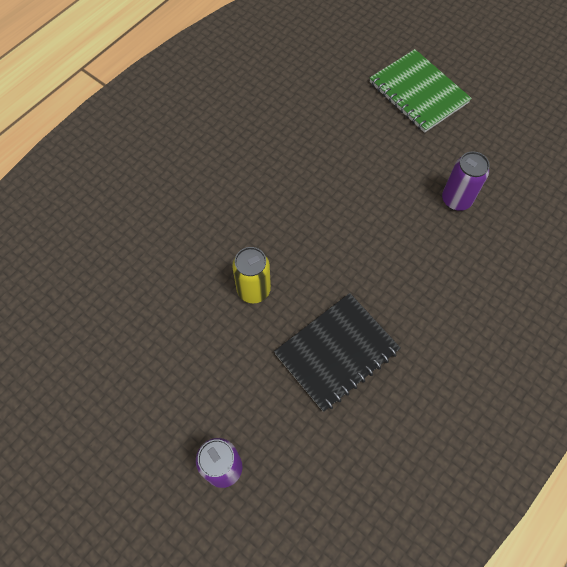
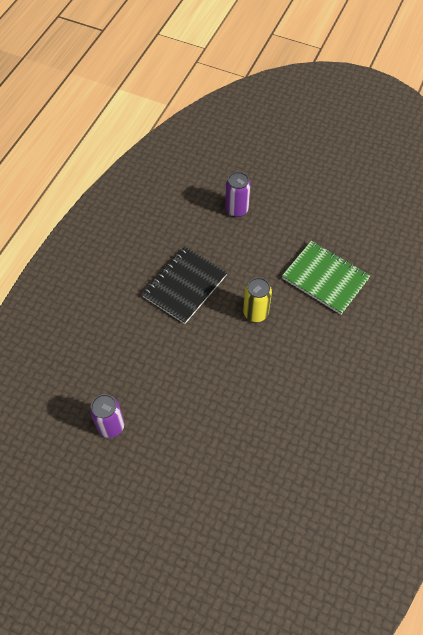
camera: 165 degrees right, 5 degrees down
green notebook [370,49,472,133] -> green notebook moved to [282,241,370,315]

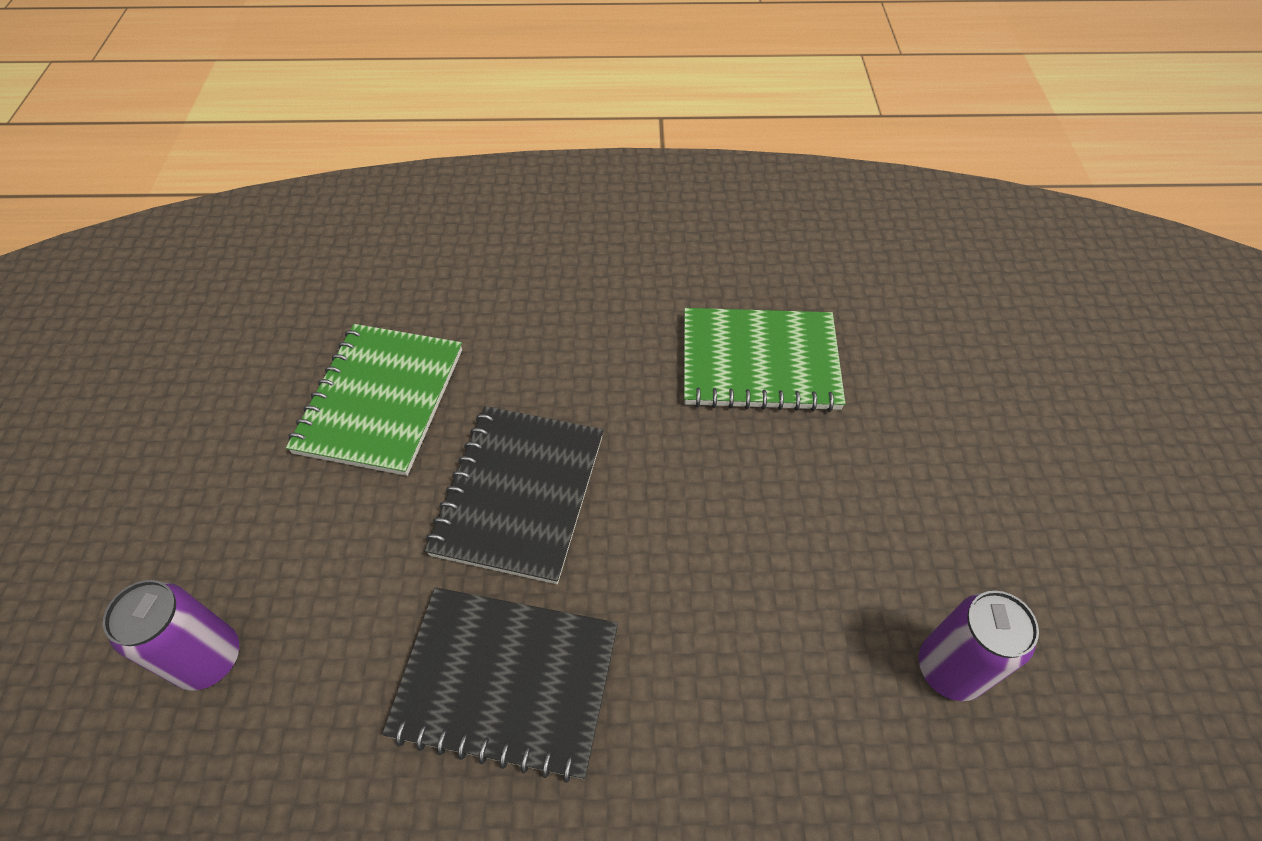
camera: 115 degrees left, 5 degrees down
yellow can [243,277,272,322] -> black notebook [425,406,603,584]
none -> green notebook [684,308,846,412]

